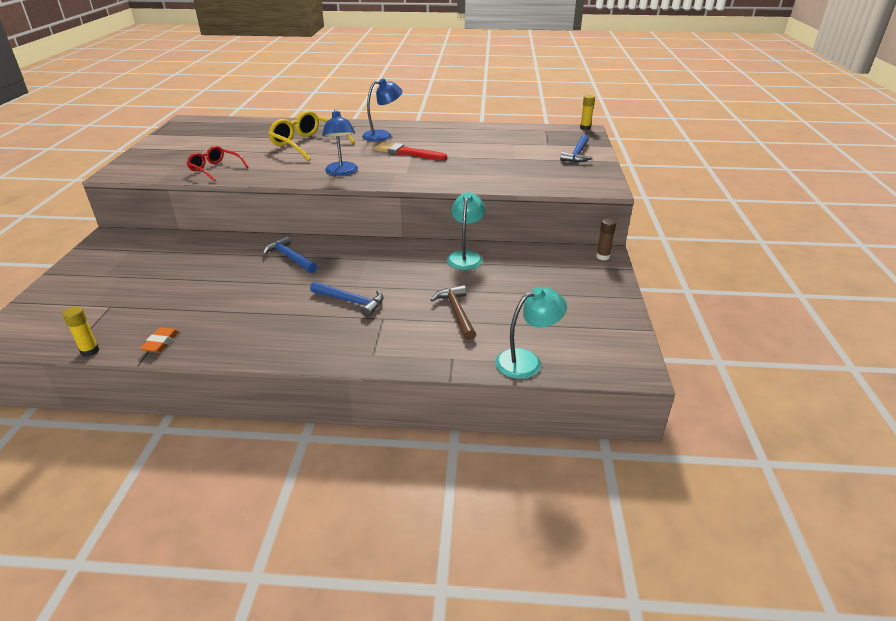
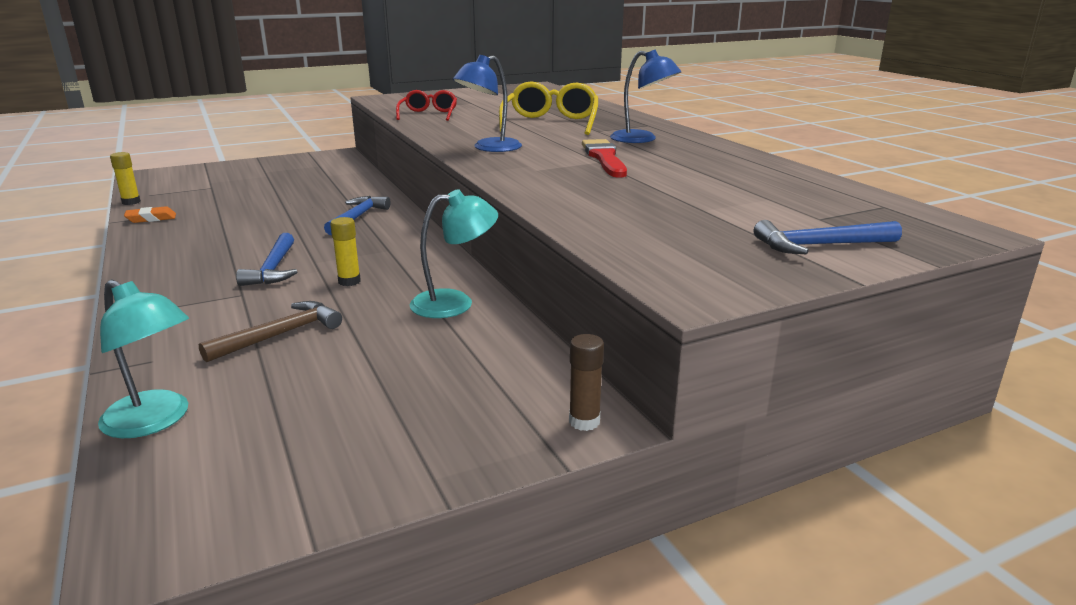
camera: 60 degrees right, 10 degrees down
yellow glue stick [580,95,595,130] -> yellow glue stick moved to [330,217,361,286]

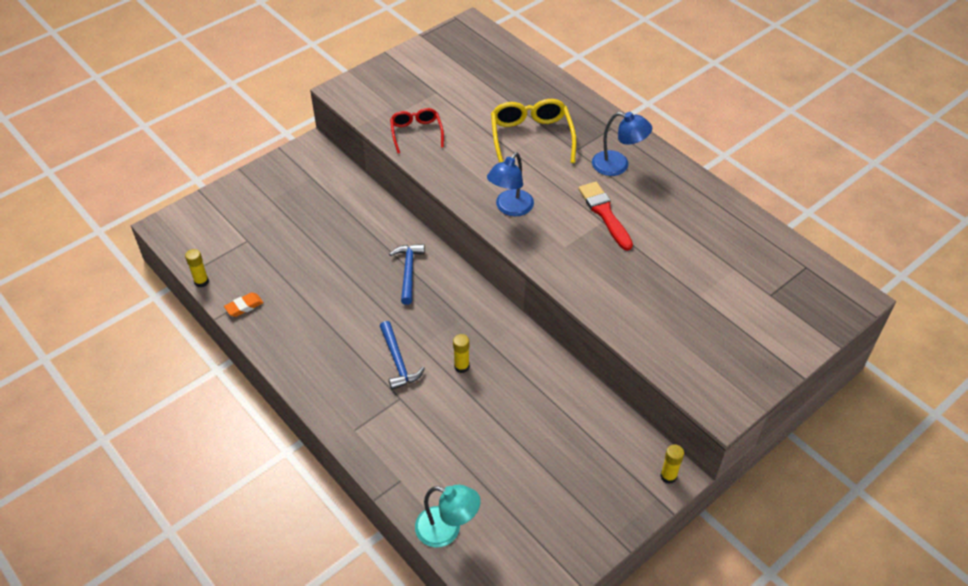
camera: 15 degrees left, 25 degrees up
brown hammer [199,301,342,363] -> none
turquoise lamp [409,189,498,318] -> none
brown glue stick [569,334,604,431] -> yellow glue stick [660,444,684,484]
blue hammer [754,220,902,255] -> none

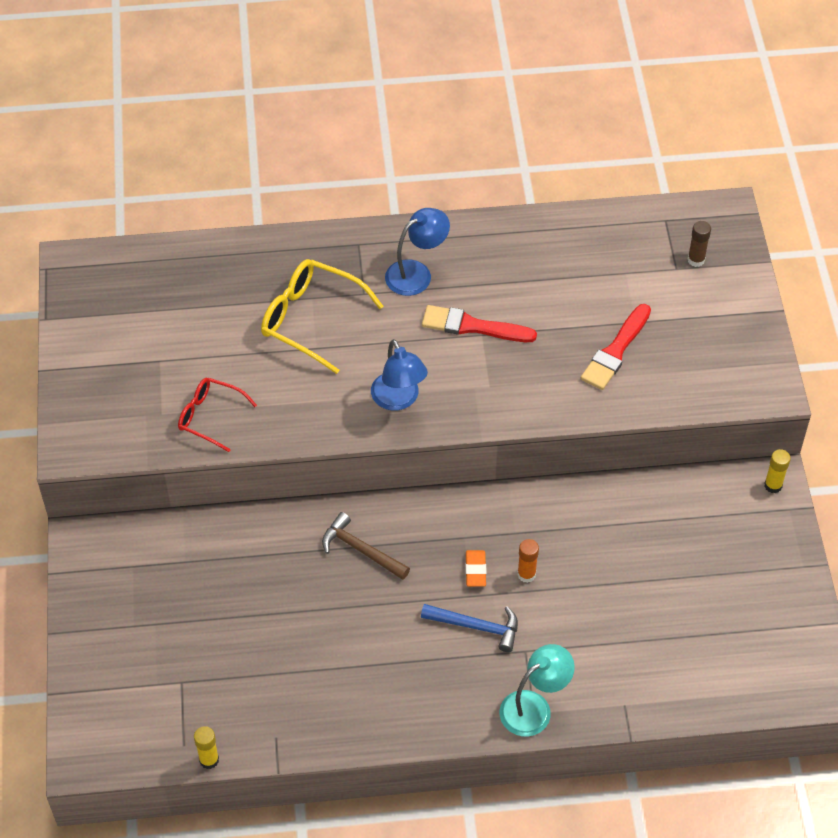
camera: 55 degrees left, 5 degrees up
orange eraser [224,292,264,317] -> orange eraser moved to [465,550,486,587]
blue hammer [389,244,425,305] -> brown hammer [322,512,410,580]
turquoise lamp [415,485,480,548] -> turquoise lamp moved to [500,644,575,737]
yellow glue stick [453,334,469,373] -> orange glue stick [517,539,539,583]
none -> red brush [581,304,651,390]
none -> brown glue stick [688,221,711,267]

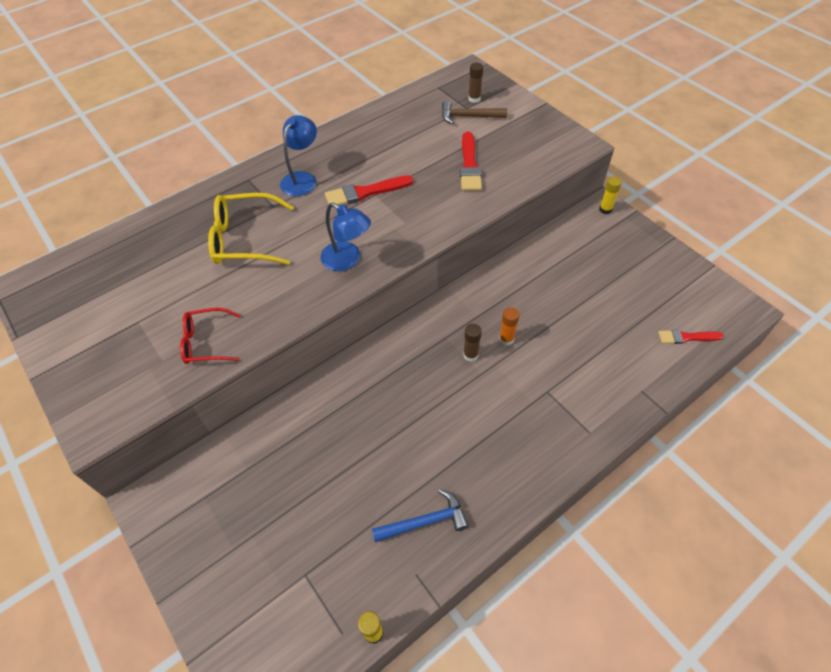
camera: 30 degrees left, 0 degrees up
brown hammer [322,512,410,580] -> brown hammer moved to [442,100,507,124]
blue hammer [421,604,518,652] -> blue hammer moved to [372,489,468,542]
orange eraser [465,550,486,587] -> brown glue stick [463,324,482,362]
turquoise lamp [500,644,575,737] -> none
none -> red brush [658,329,724,344]

